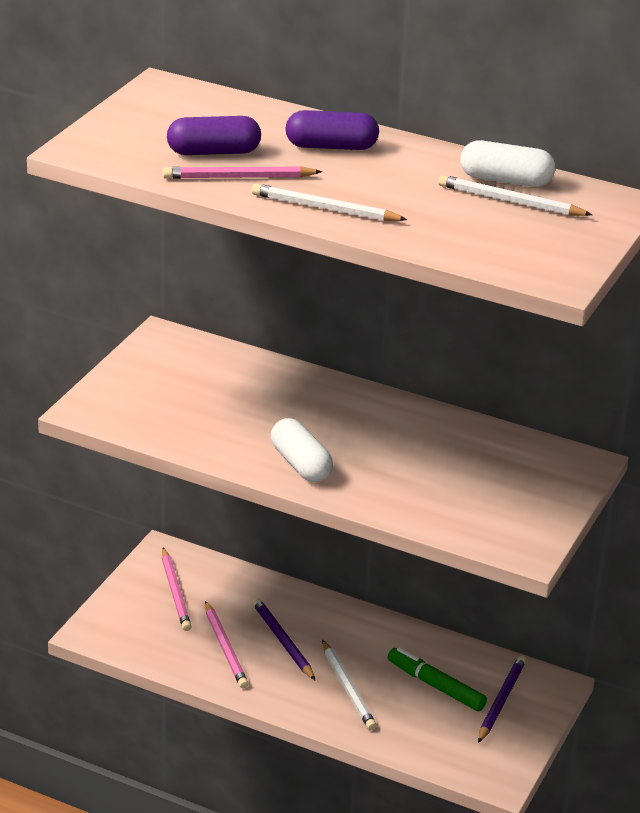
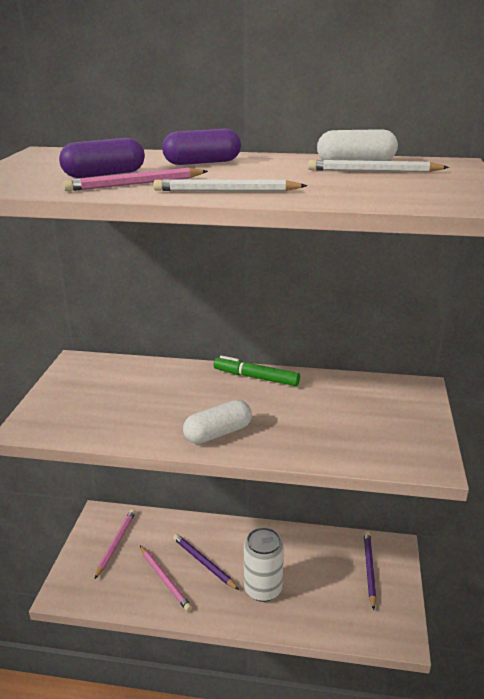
camera: 15 degrees left, 5 degrees down
pink pencil [162,548,192,631] -> pink pencil turned 135 degrees counterclockwise [95,509,136,579]
white capsule [271,418,333,482] -> white capsule turned 75 degrees counterclockwise [183,400,252,444]
white pencil [322,640,377,730] -> white can [244,527,284,602]
green marker [388,647,487,711] -> green marker moved to [214,356,300,386]

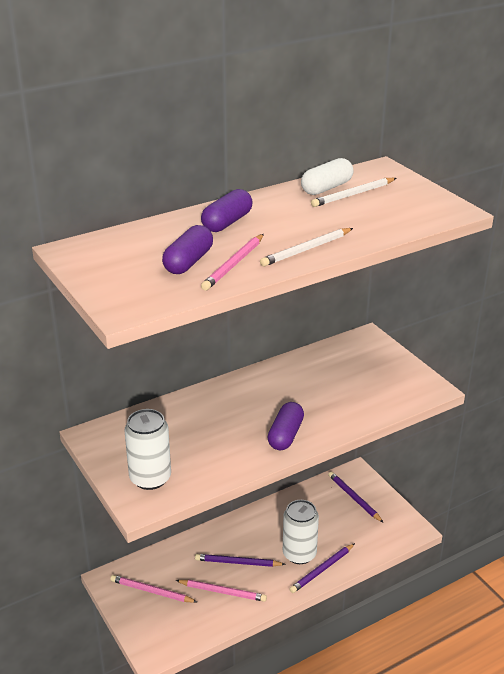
camera: 40 degrees left, 5 degrees up
pink pencil [95,509,136,579] -> pink pencil turned 45 degrees counterclockwise [110,575,197,603]
white capsule [183,400,252,444] -> purple capsule [267,402,304,450]
green marker [214,356,300,386] -> none
none -> white can [124,409,171,490]
none -> purple pencil [290,543,355,593]

